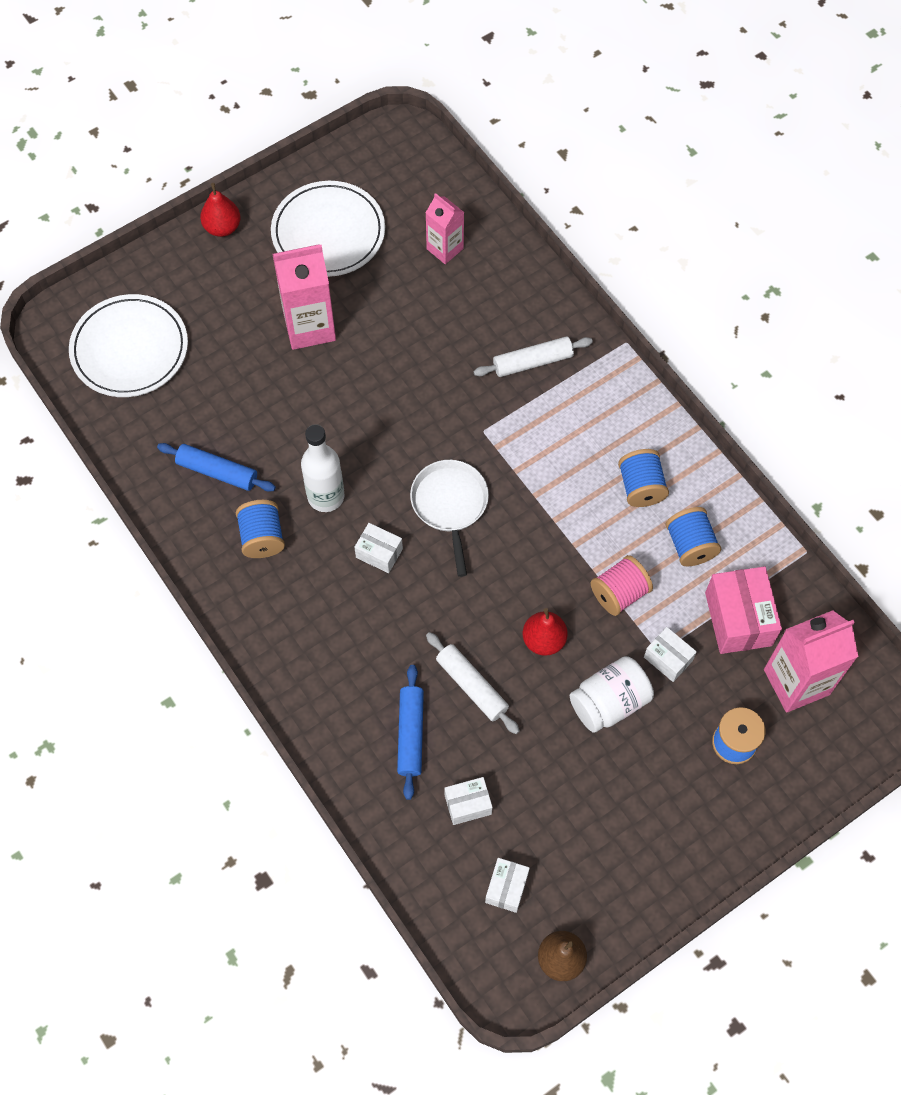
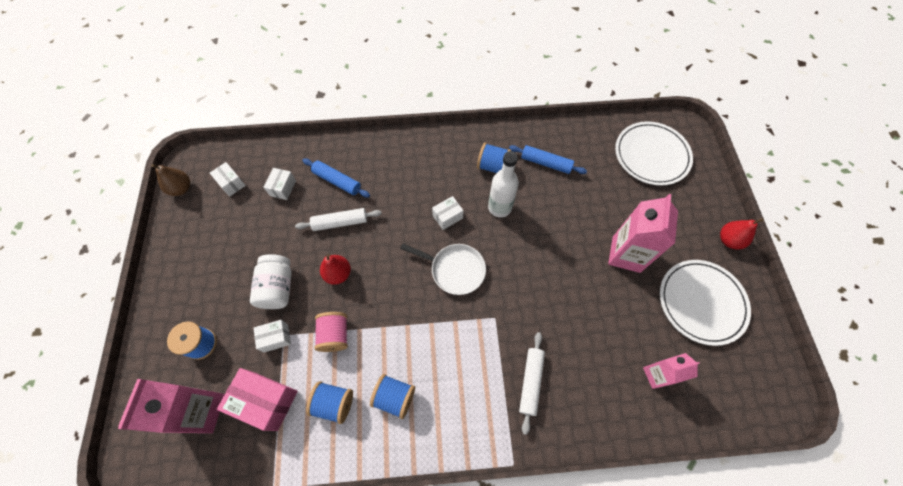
camera: 120 degrees right, 0 degrees up
blue rolling pin [157,443,276,492] -> blue rolling pin turned 60 degrees clockwise [509,145,587,174]

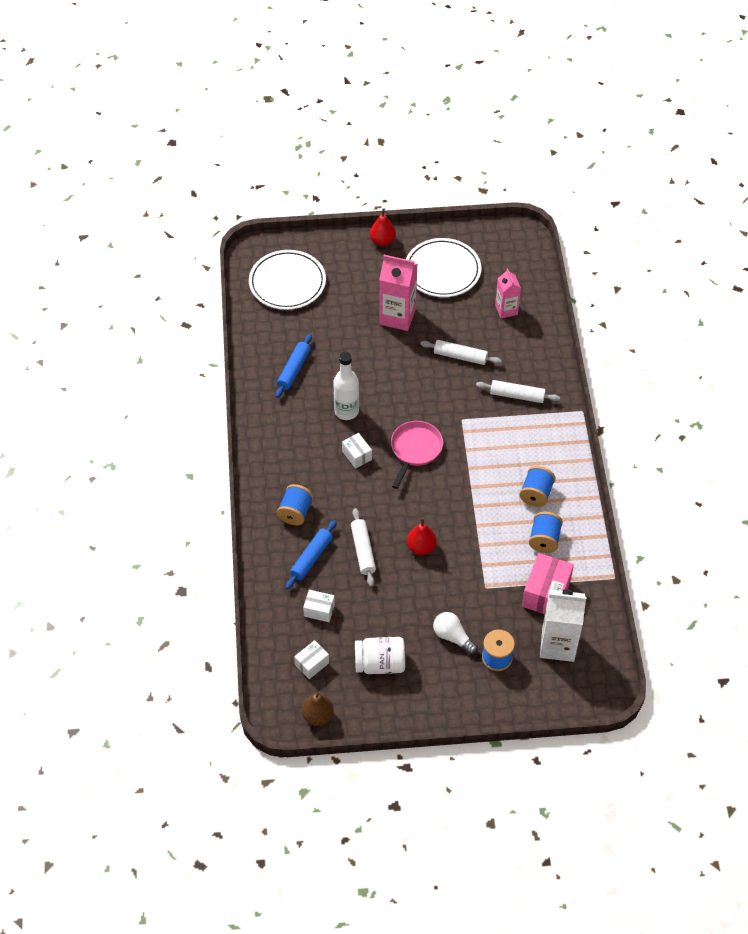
camera: 90 degrees left, 10 degrees down
pink carton [118,379,225,433] -> white carton [540,589,586,662]
white jar [250,254,292,309] -> white jar moved to [355,637,405,674]
white box [253,320,291,352] -> none
pink spool [315,312,348,352] -> none
white pan [400,244,486,295] -> pink pan [391,421,443,489]
blue spool [477,143,511,173] -> blue spool moved to [277,484,314,526]
none -> white rolling pin [420,340,502,365]
none -> white light bulb [433,612,478,655]

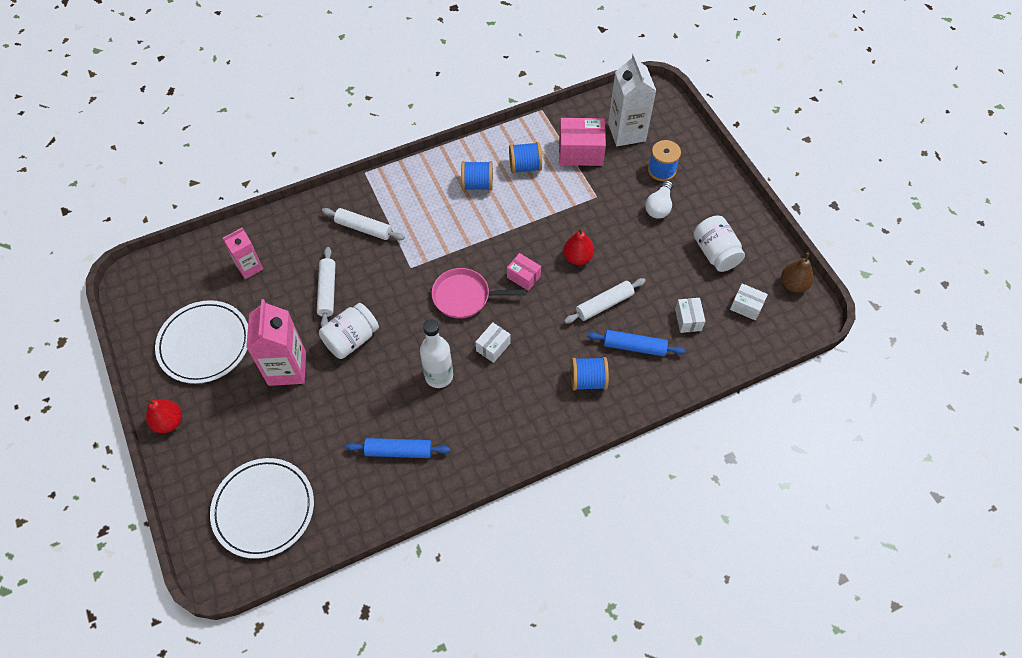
camera: 110 degrees left, 5 degrees up
white rolling pin [476,380,560,403] -> white rolling pin turned 60 degrees counterclockwise [322,208,405,240]
none -> white jar [319,303,379,359]
none -> pink box [507,253,541,291]

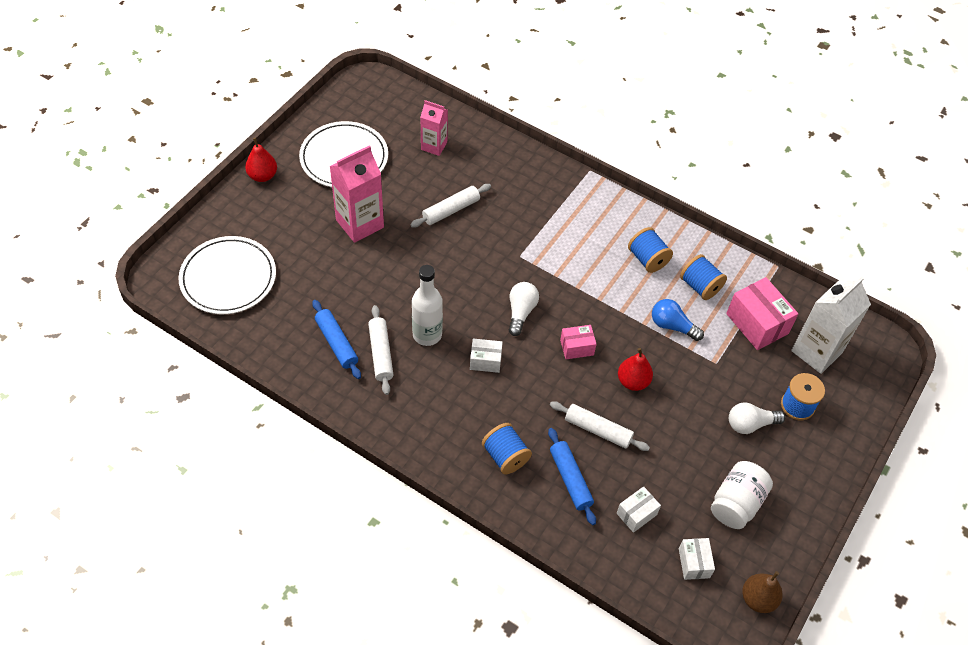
camera: 55 degrees right, 5 degrees down
white jar [319,303,379,359] -> none
white rolling pin [322,208,405,240] -> white rolling pin moved to [368,305,393,395]
pink pan [432,268,526,319] -> white light bulb [509,282,539,336]
pink box [507,253,541,291] -> pink box turned 75 degrees clockwise [560,325,597,359]
none -> blue light bulb [652,299,704,341]

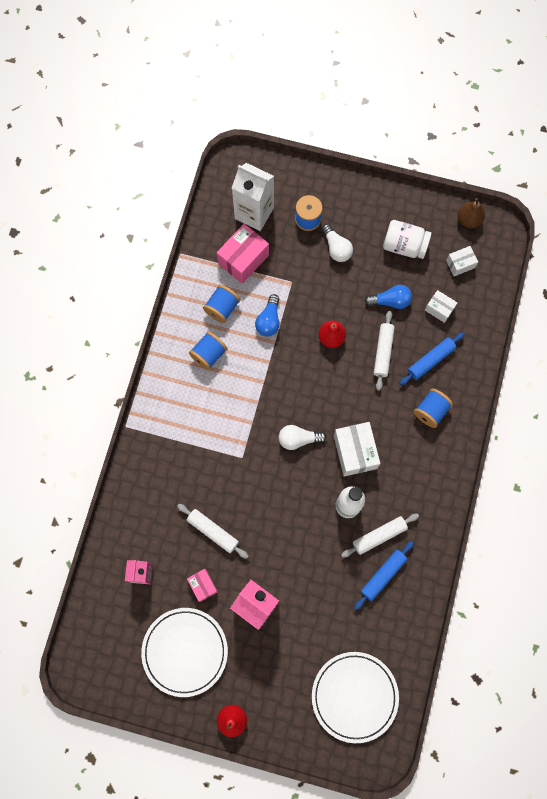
camera: 105 degrees left, 20 degrees up
white box [470,339,503,373] -> white box [334,422,380,477], size x1.75
pink box [560,325,597,359] -> pink box moved to [187,569,218,602]
none -> blue light bulb [365,285,412,309]

